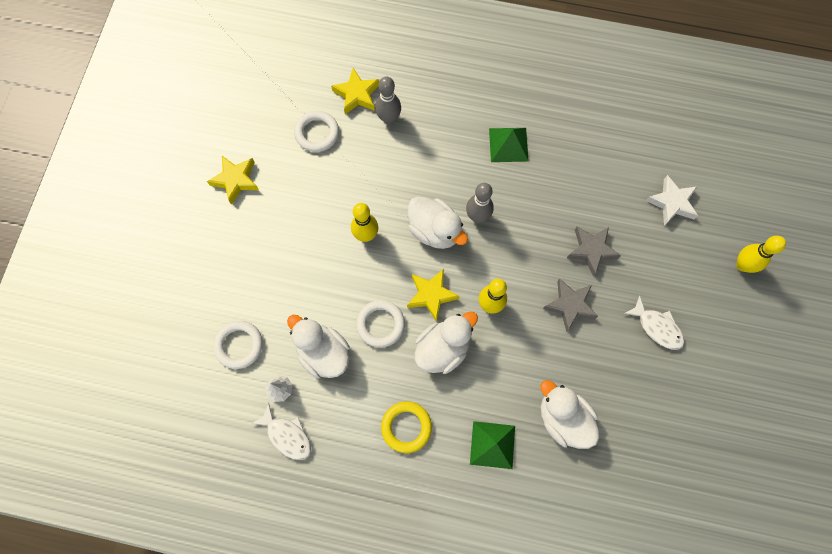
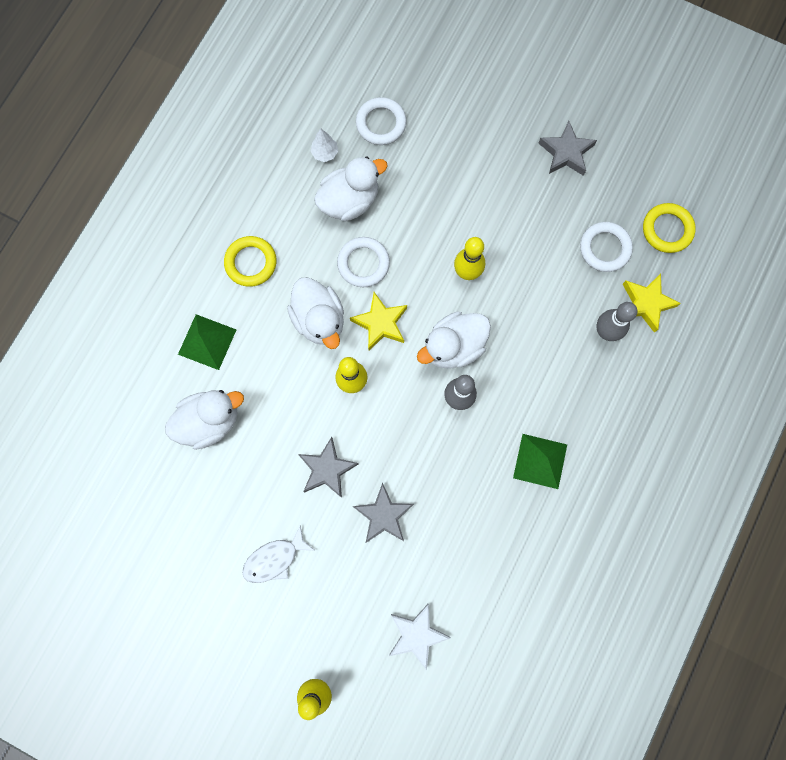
camera: 105 degrees right, 5 degrees up
yellow star [207,156,259,205] -> grey star [538,121,597,176]
white fish [251,403,311,460] -> none
none -> yellow ring [643,203,696,253]

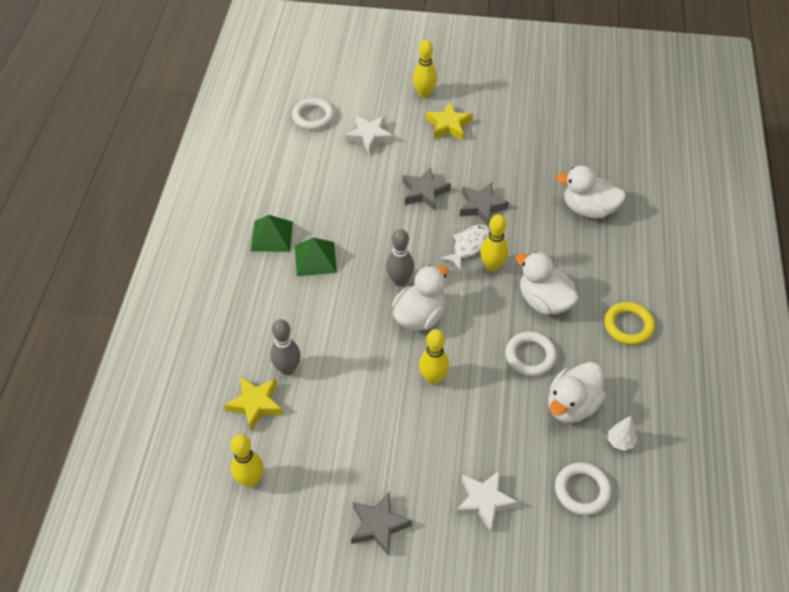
camera: 160 degrees right, 25 degrees down
white duck [165,390,244,450] -> white duck turned 60 degrees clockwise [556,166,626,218]
green pyramid [178,314,236,370] -> green pyramid moved to [251,215,293,252]
white fish [242,525,314,583] -> white fish moved to [441,224,490,270]
yellow star [350,292,407,350] -> yellow star moved to [426,102,473,140]
white ring [580,222,633,272] -> white ring moved to [292,98,335,130]
yellow ring [643,203,696,253] -> yellow bowling pin [231,434,264,487]
none -> white star [456,470,519,532]

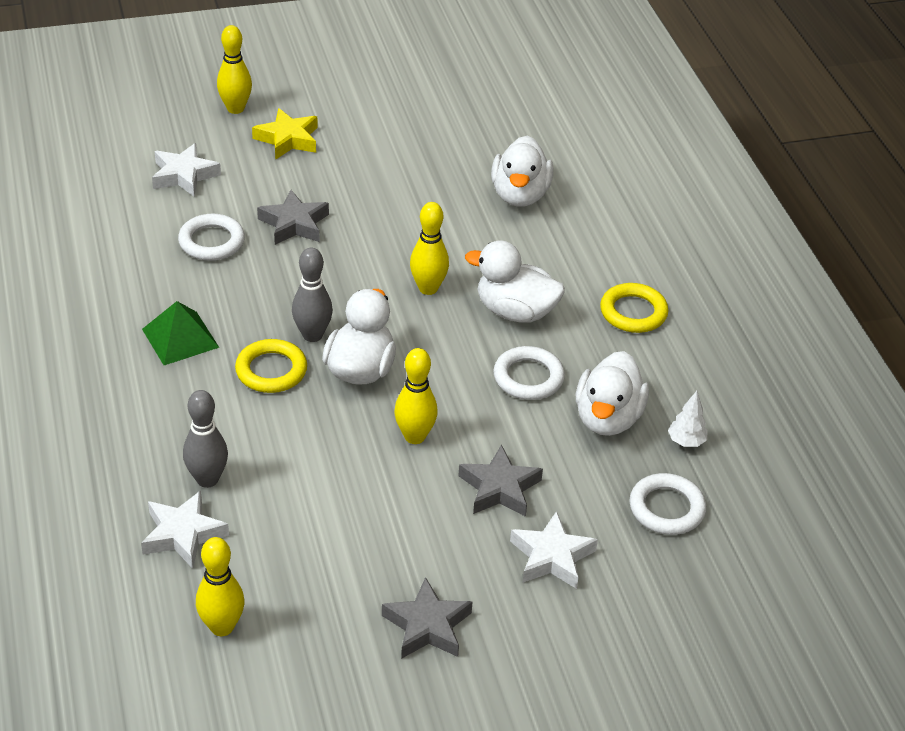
camera: 25 degrees left, 10 degrees down
yellow star [224,377,283,431] -> white star [141,491,229,569]
green pyramid [251,215,293,252] -> none
white ring [292,98,335,130] -> white ring moved to [178,214,245,261]
white fish [441,224,490,270] -> none
grey star [460,182,509,226] -> grey star moved to [458,445,543,517]
white duck [556,166,626,218] -> white duck turned 75 degrees counterclockwise [491,136,553,207]
none -> yellow ring [235,339,307,393]

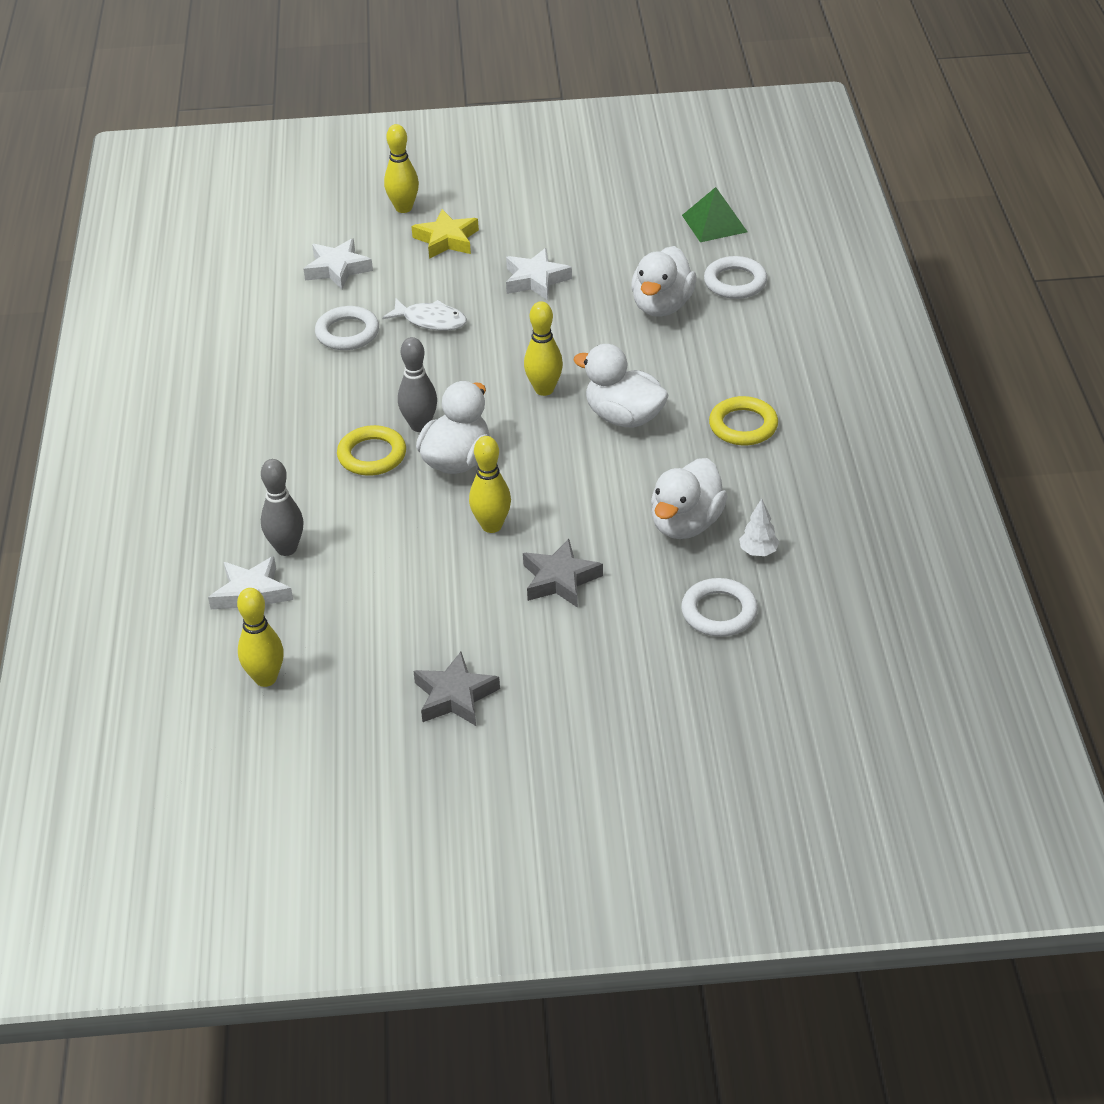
camera: 15 degrees right, 0 degrees up
green pyramid [142,301,219,365] -> green pyramid moved to [682,187,747,242]
grey star [257,190,329,245] -> white fish [382,299,467,331]
white ring [494,346,565,400] -> white ring moved to [704,256,767,299]
white star [510,511,598,589] -> white star moved to [506,248,572,300]

